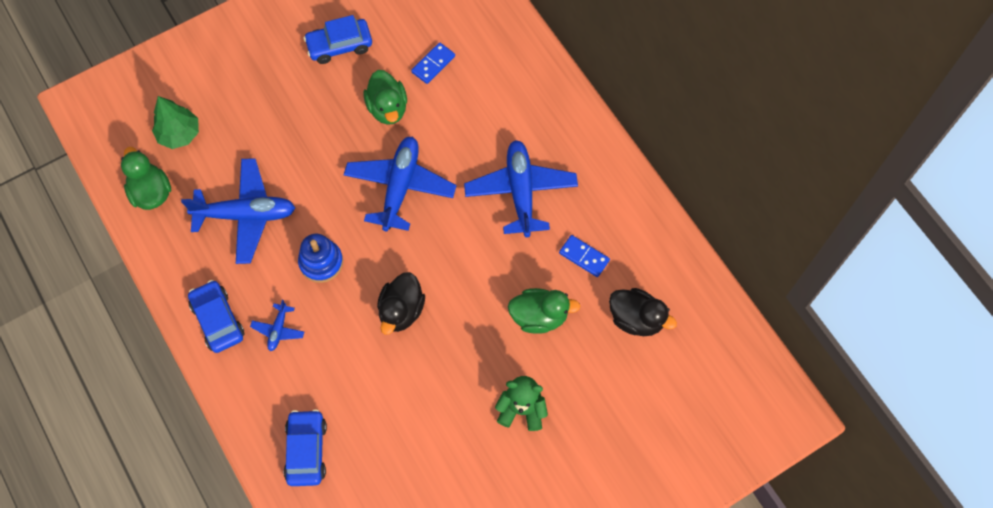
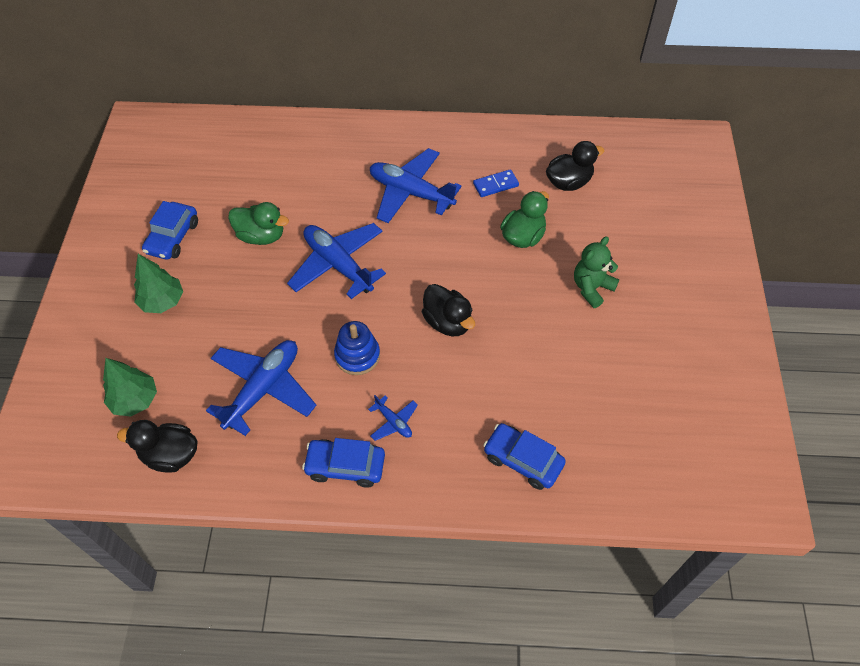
camera: 55 degrees left, 10 degrees down
green duck [121,147,171,210] -> black duck [117,420,197,473]
blue domino [411,42,455,84] -> none
none -> green tree [134,254,183,313]

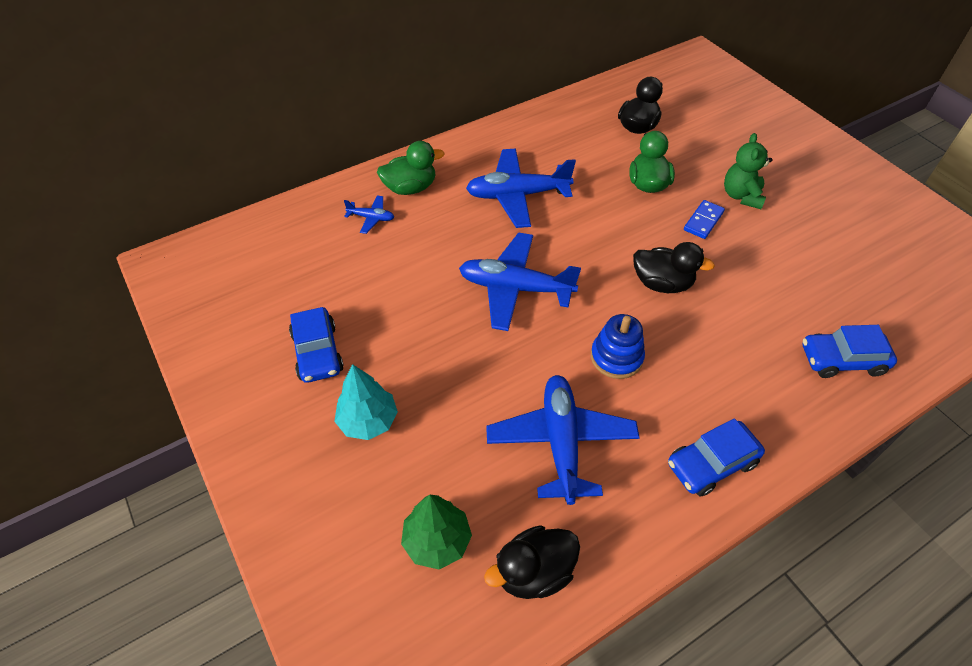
camera: 35 degrees left, 5 degrees down
green tree [134,254,183,313] -> turquoise tree [334,364,398,440]
green duck [228,202,289,245] -> green duck moved to [377,141,444,195]
blue plane [368,395,418,441] -> blue plane moved to [344,195,394,234]
blue domino [473,169,519,197] -> blue domino moved to [684,200,725,239]

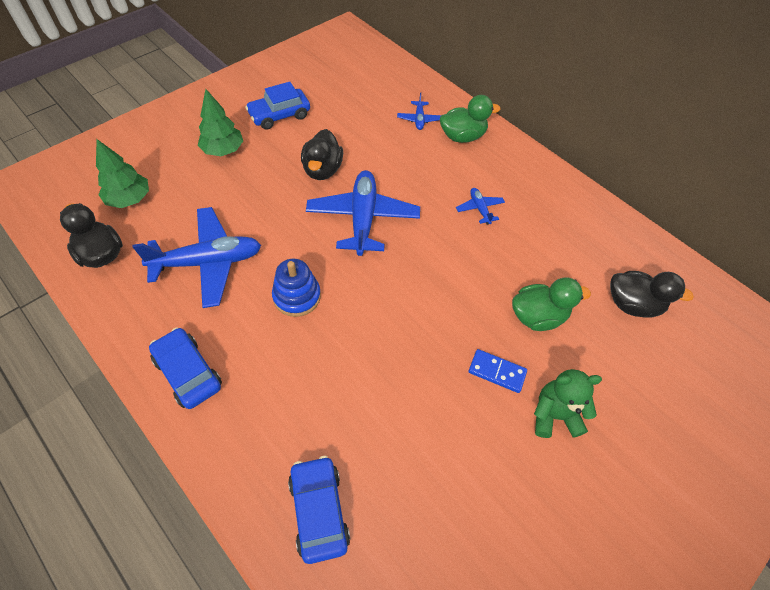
camera: 75 degrees right, 5 degrees up
turquoise tree [334,364,398,440] -> green tree [198,89,243,156]
green duck [377,141,444,195] -> green duck turned 75 degrees counterclockwise [440,95,501,143]
blue plane [466,149,576,228] -> blue plane [456,188,505,225], size x0.46
black duck [633,242,715,293] -> black duck moved to [301,129,343,180]

